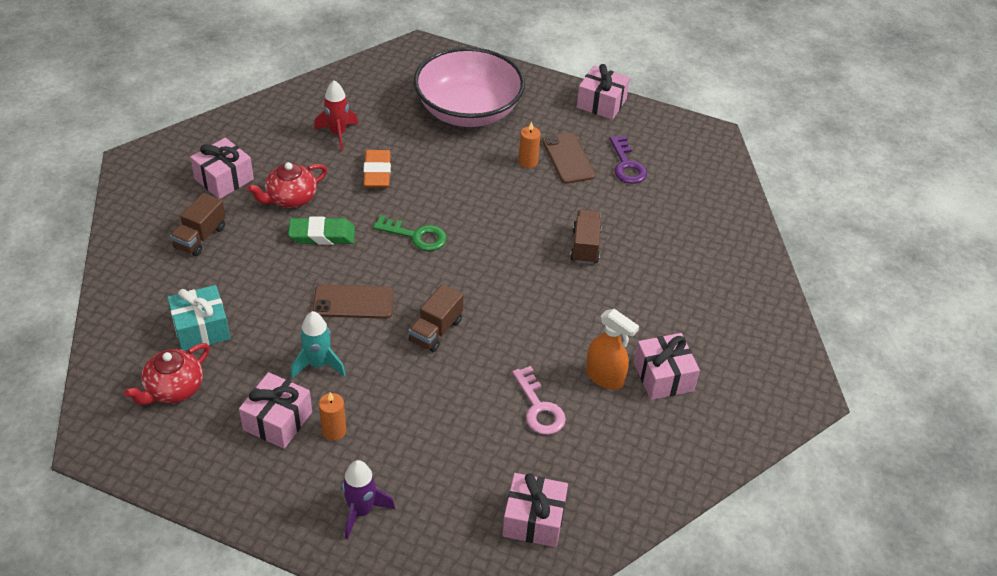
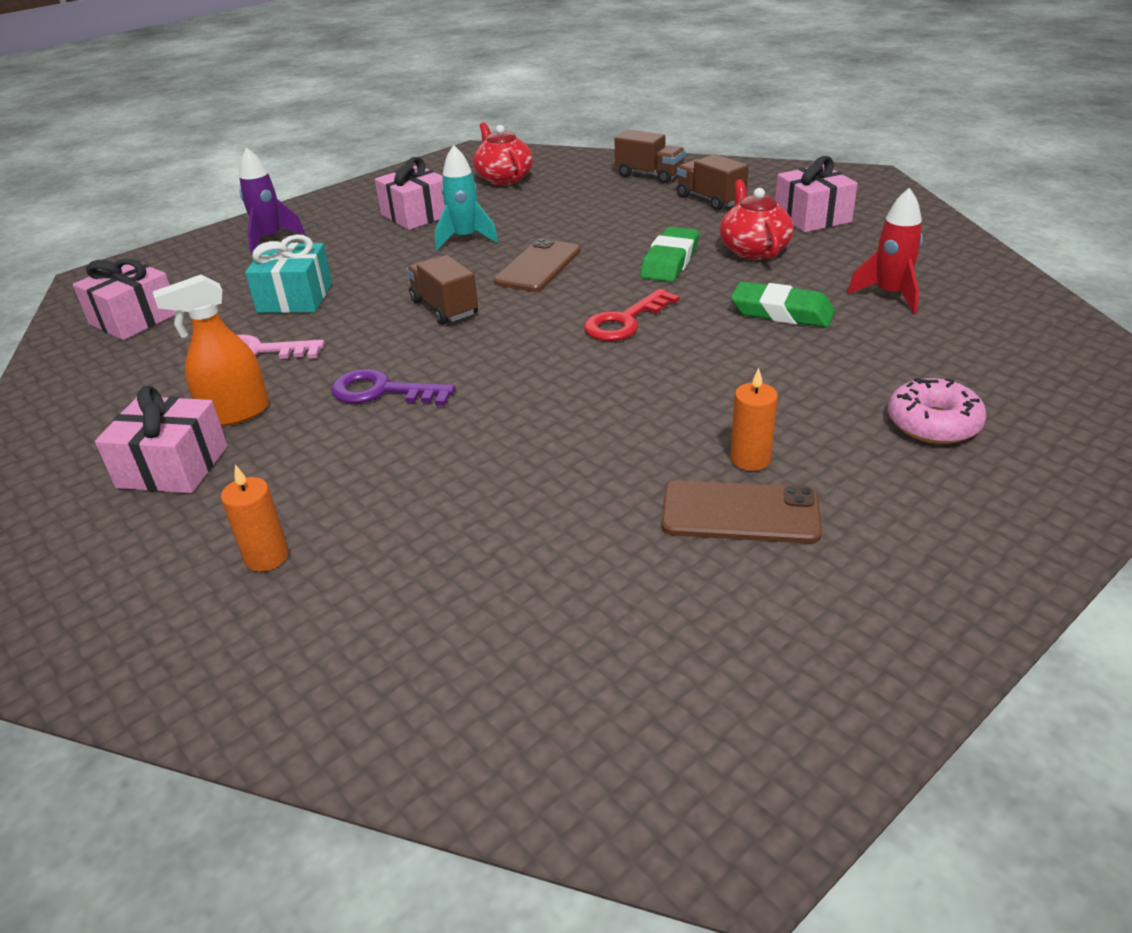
camera: 120 degrees right, 10 degrees down
turquoise gift [167,285,230,351] -> turquoise gift moved to [245,234,332,313]
orange candle [319,392,346,441] -> orange candle moved to [221,465,289,572]
orange eraser [363,150,391,188] -> green eraser [731,281,835,328]
green key [373,215,447,251] -> red key [584,289,680,341]
pink bowl [414,47,525,127] -> pink donut [888,378,987,444]
brown truck [570,209,602,264] -> brown truck moved to [614,130,686,183]
pink gift [577,64,630,120] -> none
purple key [610,135,647,184] -> purple key moved to [331,369,456,406]

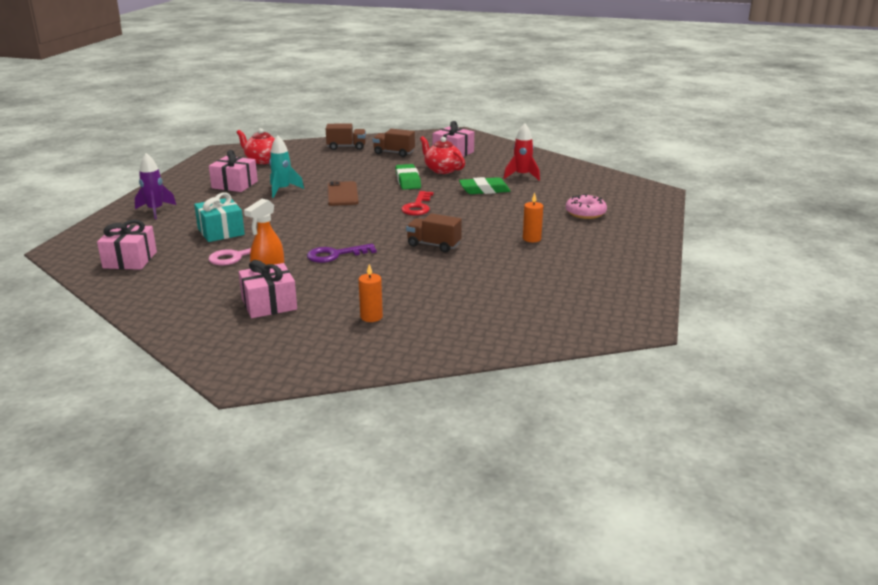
camera: 35 degrees left, 10 degrees down
brown truck [407,255,478,325] -> brown truck moved to [406,213,462,252]
brown phone [662,480,822,544] -> none

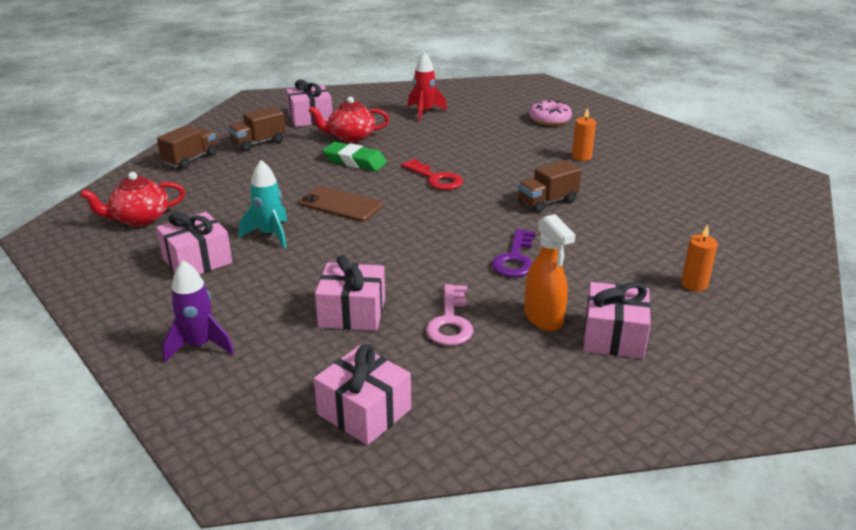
camera: 55 degrees left, 5 degrees up
turquoise gift [194,192,245,242] -> pink gift [315,255,385,331]
green eraser [459,177,510,194] -> none

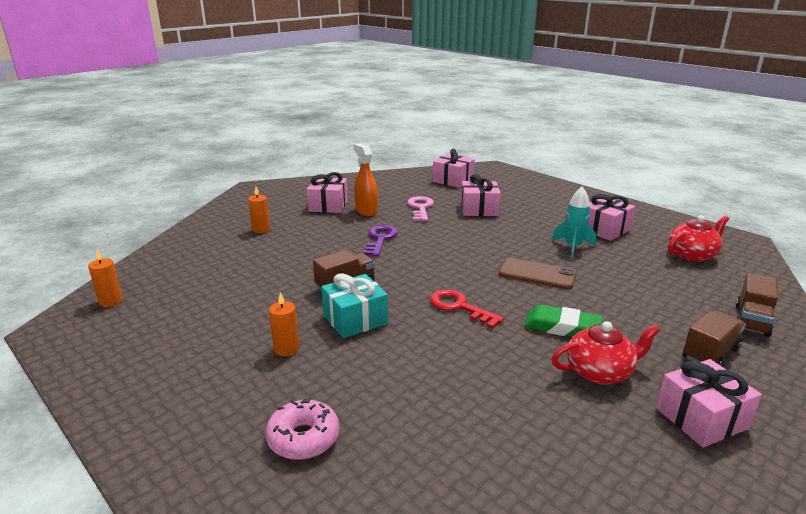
camera: 175 degrees right, 5 degrees down
purple rocket [162,260,234,363] -> none
red rocket [408,52,447,121] -> none
none -> orange candle [88,249,123,307]
none -> turquoise gift [321,274,388,338]

